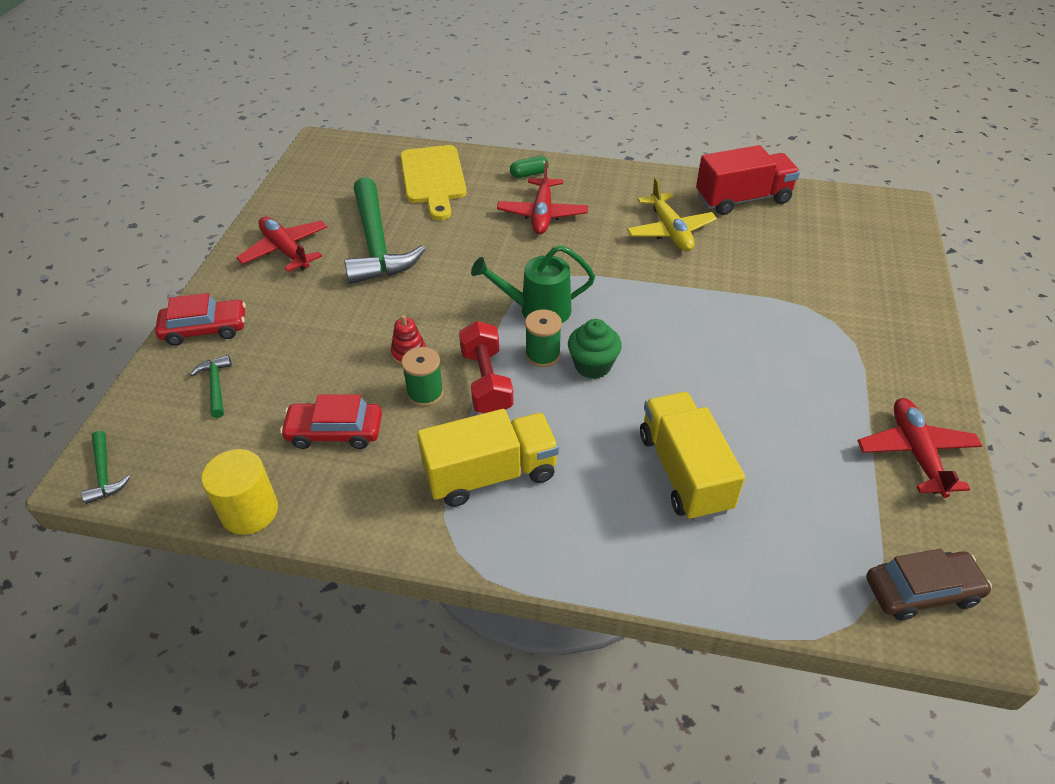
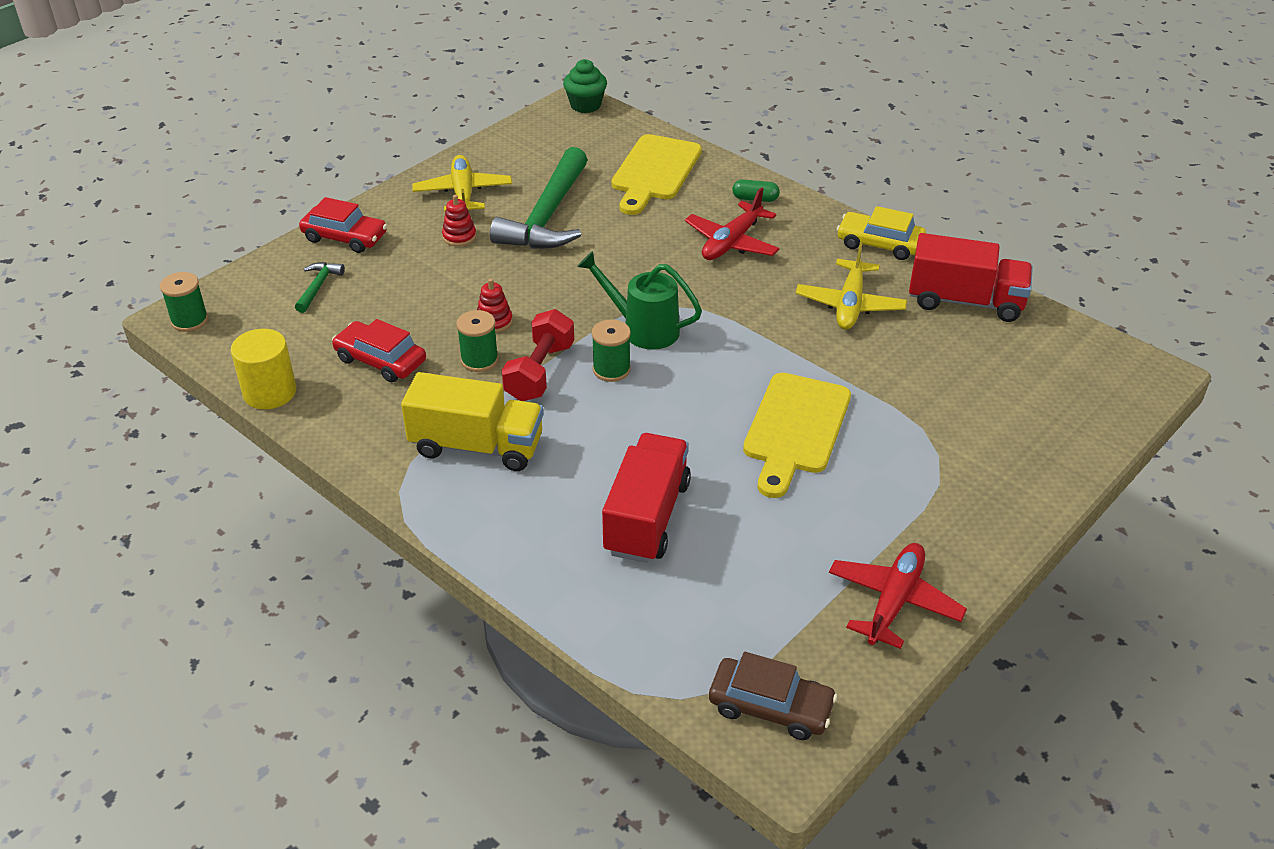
camera: 30 degrees right, 5 degrees down
green hammer [81,431,130,504] -> green spool [160,272,208,332]
red plane [236,217,327,272] -> yellow plane [412,155,512,212]
green cupcake [568,319,622,379] -> green cupcake moved to [563,59,607,113]
yellow truck [640,392,745,521] -> red truck [602,433,691,563]
none -> red stacking toy [442,195,476,246]
none -> yellow cutting board [743,373,851,498]
none -> yellow car [837,206,926,260]

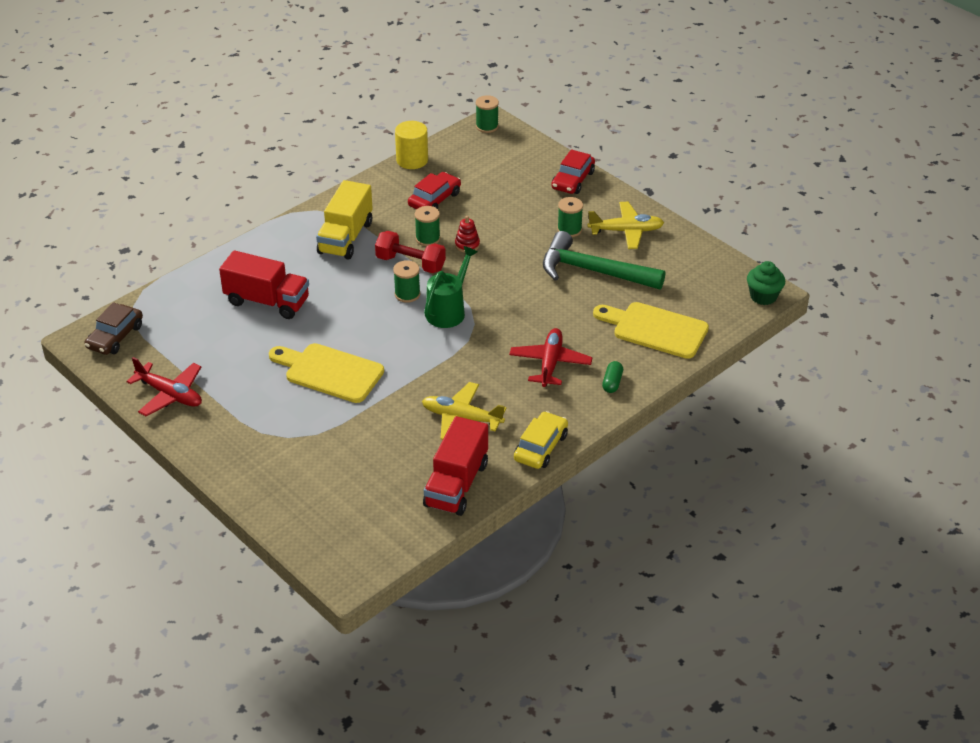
camera: 95 degrees right, 0 degrees up
green hammer [295,262,345,313] -> none
red stacking toy [442,195,476,246] -> green spool [557,197,583,237]
red plane [685,187,780,260] -> red plane turned 60 degrees clockwise [509,328,593,387]

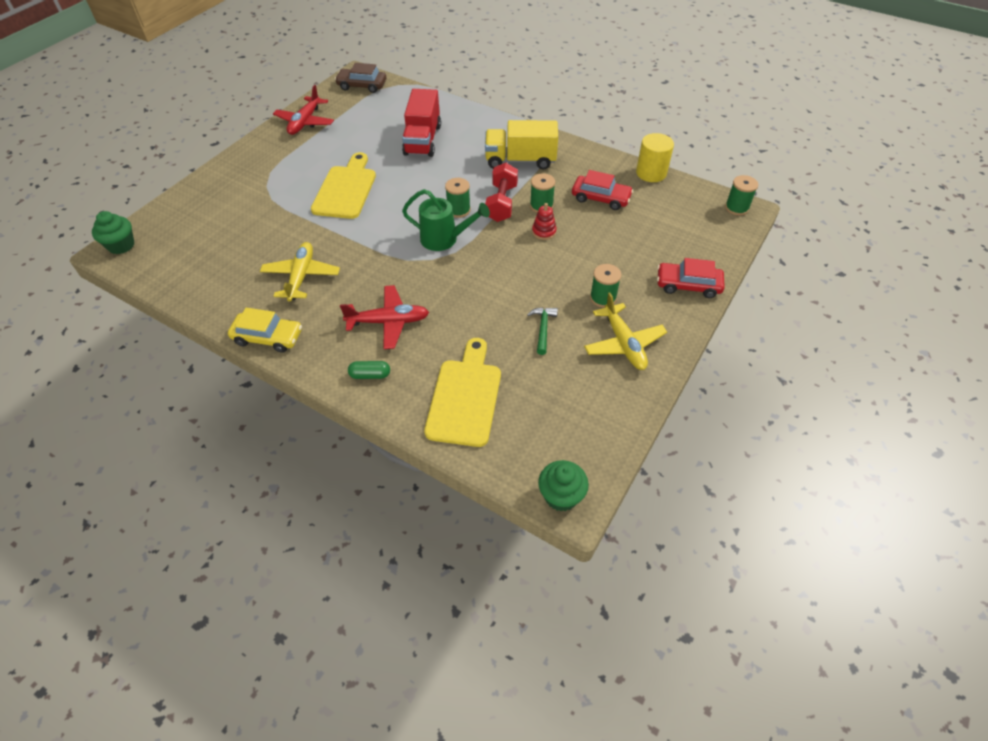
camera: 75 degrees right, 10 degrees up
red truck [423,416,488,516] -> none
green hammer [543,231,665,290] -> green hammer [527,307,558,355], size x0.43
none -> green cupcake [92,211,134,254]

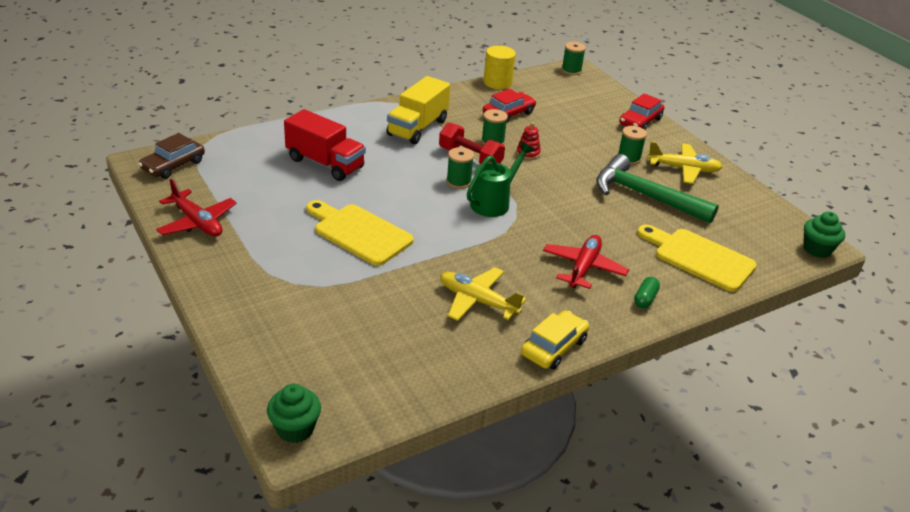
camera: 65 degrees left, 15 degrees down
green hammer [527,307,558,355] -> green hammer [596,154,719,223], size x2.31

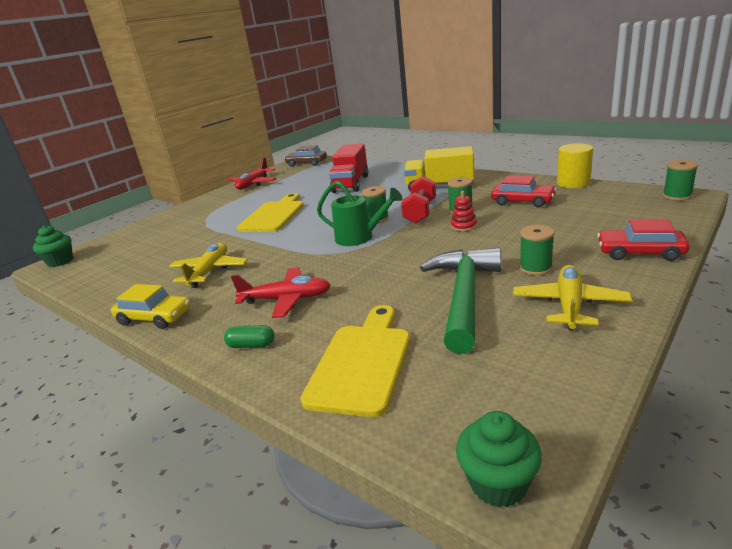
camera: 75 degrees right, 10 degrees down
yellow plane [647,142,723,184] -> yellow plane turned 150 degrees counterclockwise [513,265,632,331]

